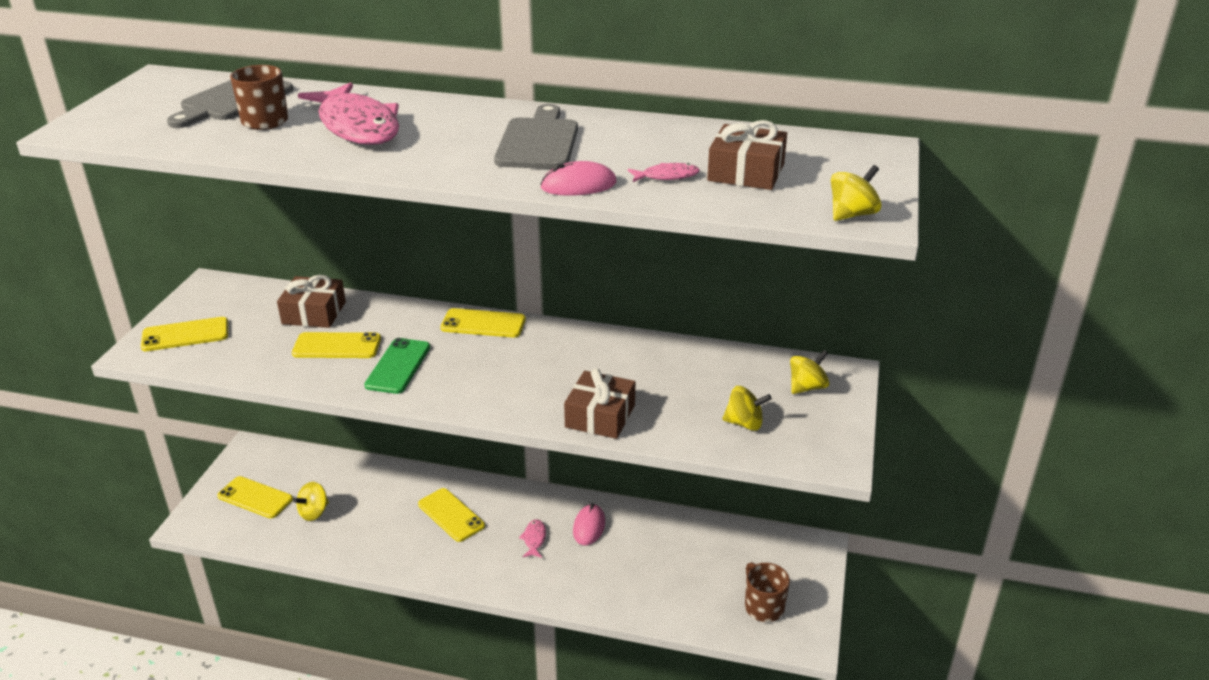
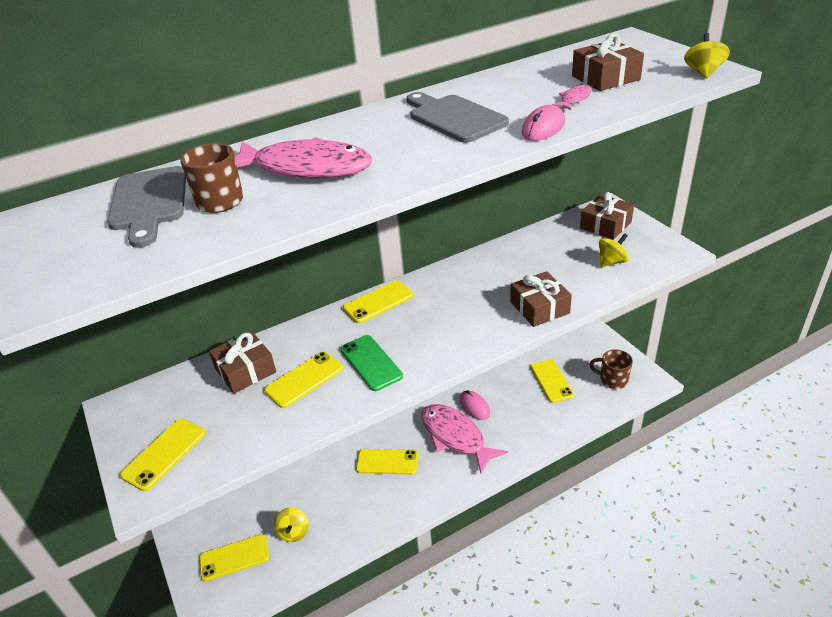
camera: 40 degrees left, 5 degrees up
pink fish [519,519,546,558] -> pink fish [421,404,508,474], size x2.46
yellow spinning top [790,350,829,394] -> brown gift [580,192,634,240]
none -> yellow phone [530,359,574,403]

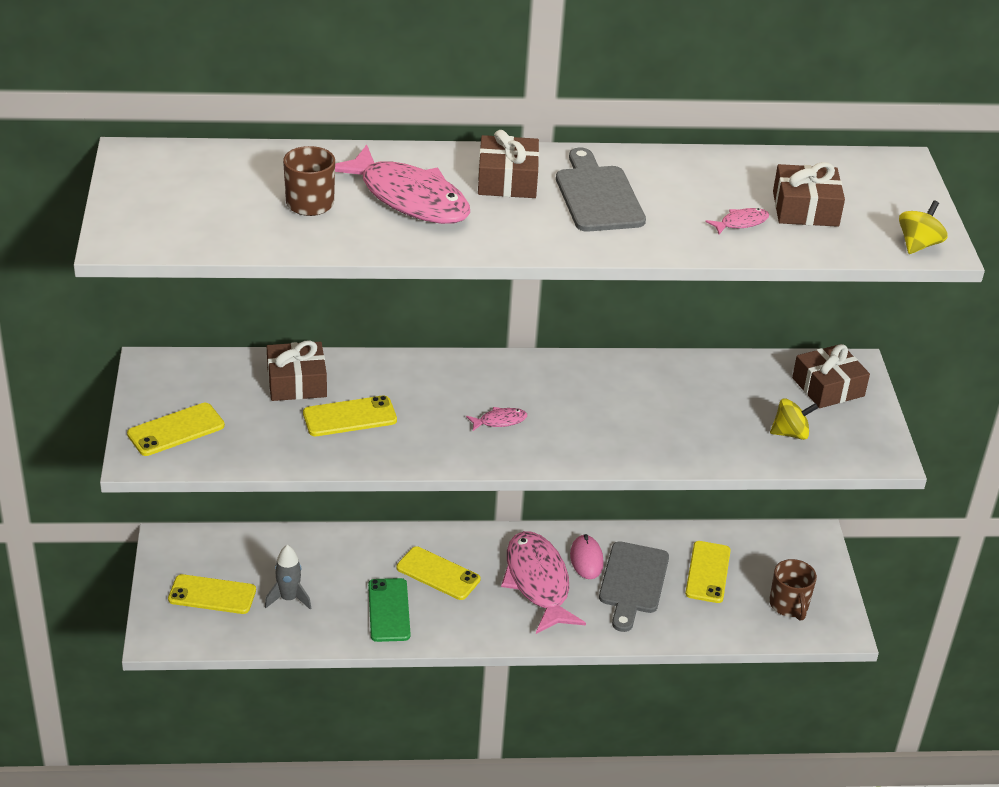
camera: 20 degrees right, 0 degrees up
grey cutting board [107,166,186,247] -> grey cutting board moved to [599,541,669,632]
yellow spinning top [274,507,309,542] -> grey rocket [265,545,311,609]
green phone [340,335,403,391] -> green phone moved to [368,578,410,642]
yellow phone [343,281,413,323] -> none
brown gift [510,271,572,327] -> brown gift moved to [478,130,539,198]
pink mouse [522,105,565,141] -> none
brown mug [589,349,633,389] -> brown mug turned 150 degrees counterclockwise [769,559,817,620]
none -> pink fish [466,407,527,431]

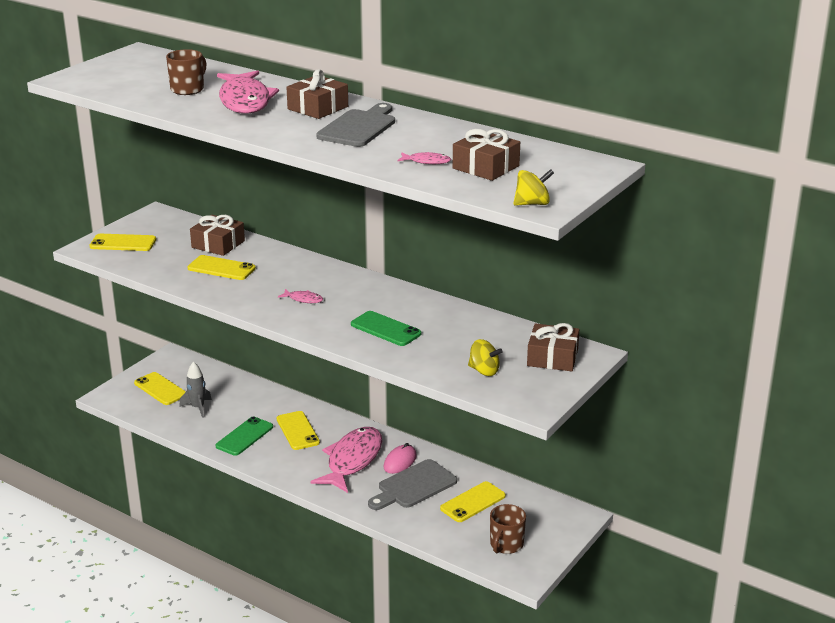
camera: 40 degrees right, 10 degrees down
none -> green phone [351,311,421,346]

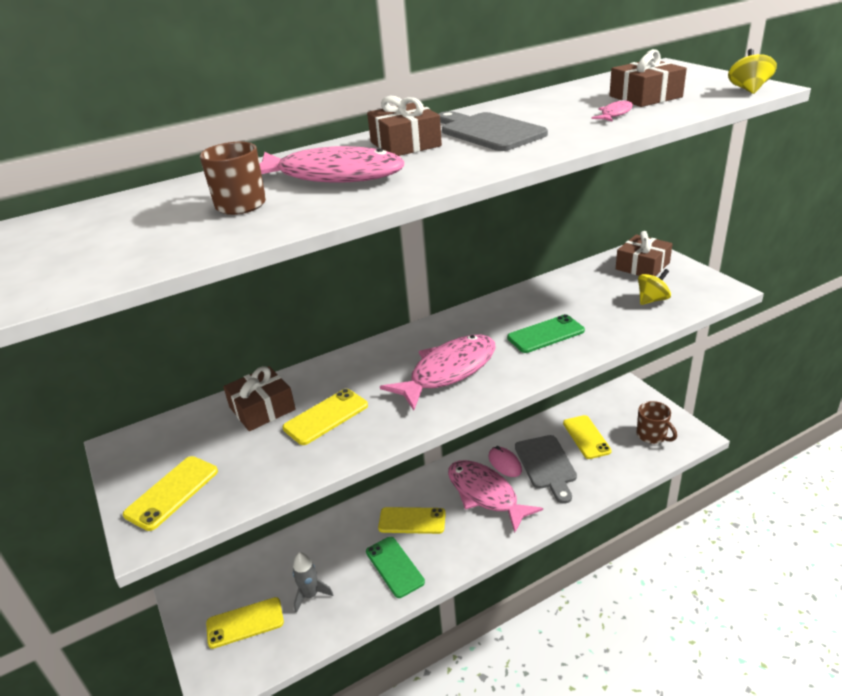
camera: 60 degrees left, 5 degrees up
pink fish [278,289,323,303] -> pink fish [380,335,496,411], size x2.46

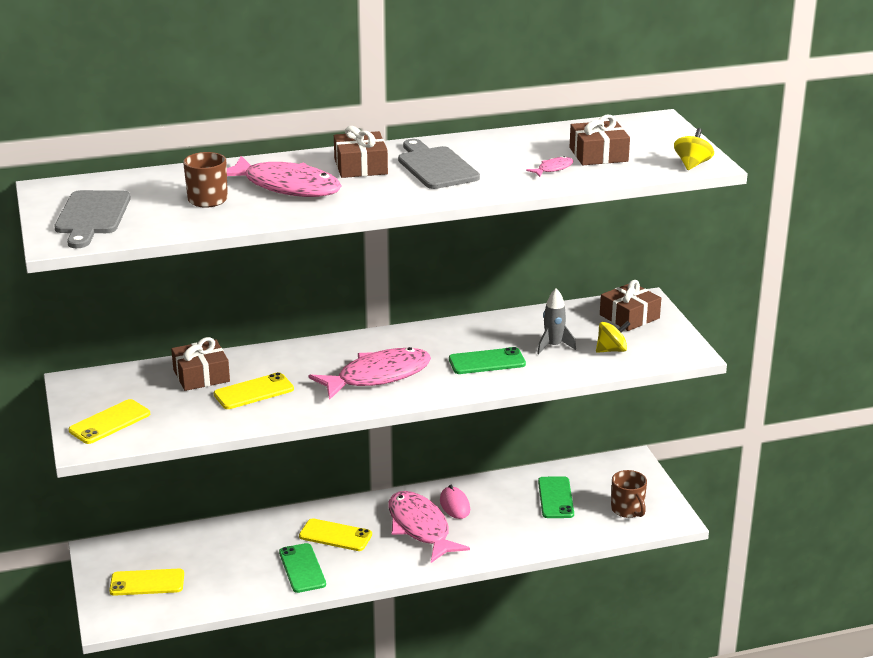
camera: 10 degrees right, 5 degrees down
grey rocket [293,552,333,613] -> grey rocket moved to [537,288,576,355]
grey cutting board [515,435,577,504] -> grey cutting board moved to [54,190,131,248]
yellow phone [563,415,612,459] -> green phone [538,476,574,518]

